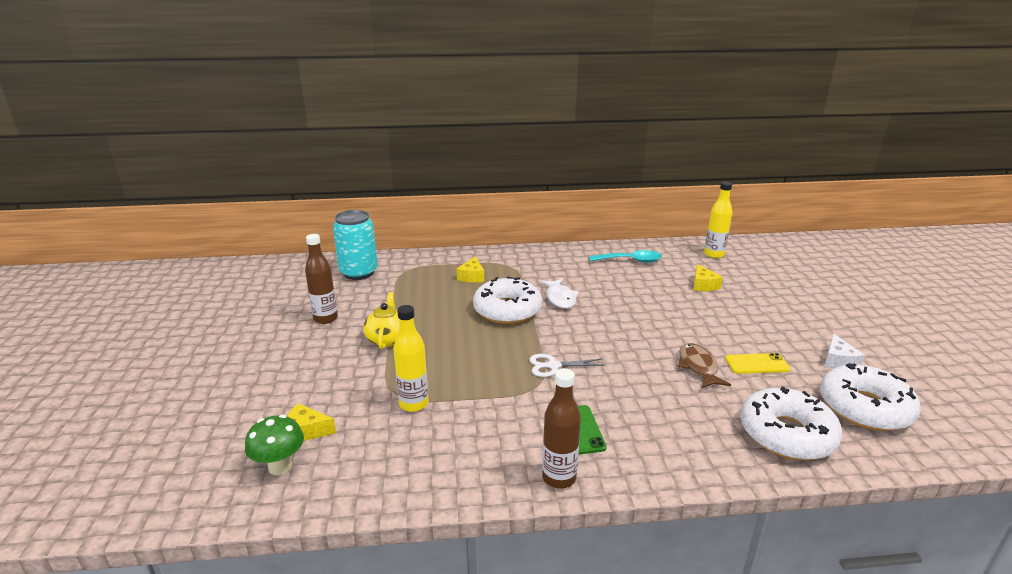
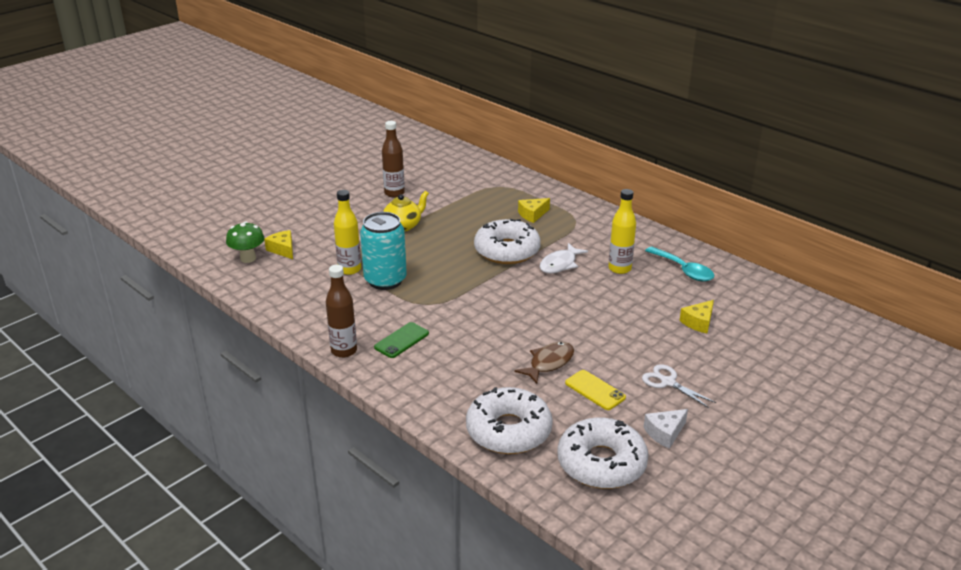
camera: 50 degrees right, 5 degrees up
turquoise can [333,210,378,280] -> turquoise can moved to [360,212,407,290]
white scissors [529,354,606,377] -> white scissors moved to [642,364,716,408]
yellow bottle [704,182,732,258] -> yellow bottle moved to [608,189,636,274]

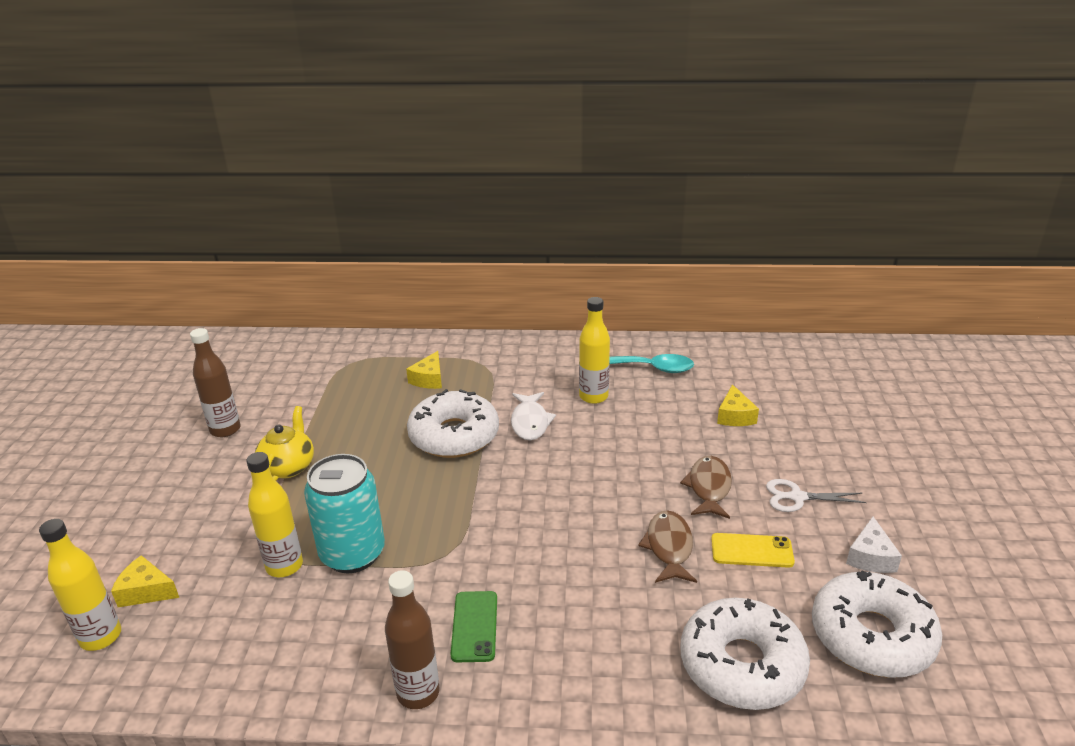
camera: 40 degrees left, 0 degrees up
green mushroom [226,221,264,263] -> yellow bottle [39,519,121,651]
none -> brown fish [680,456,732,519]

